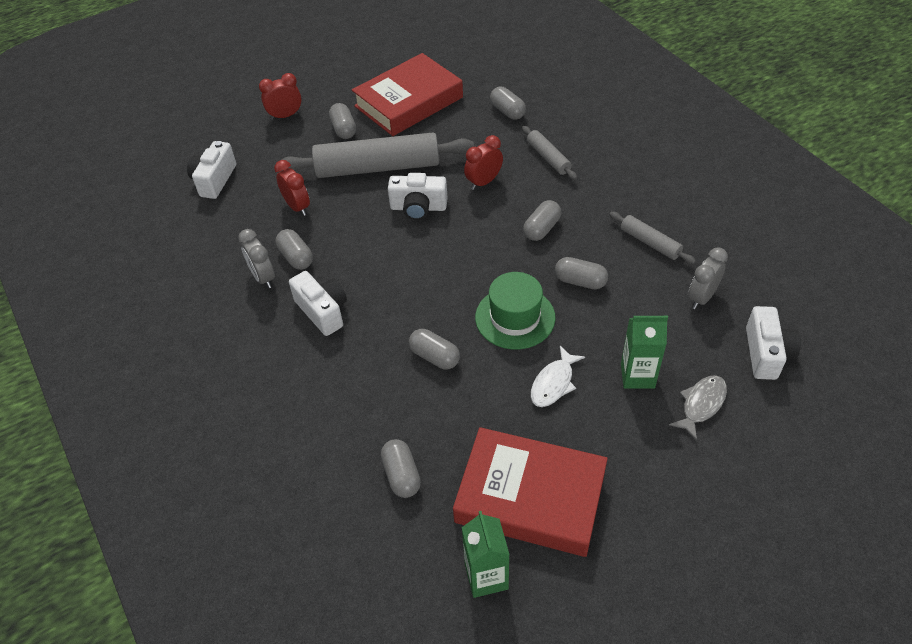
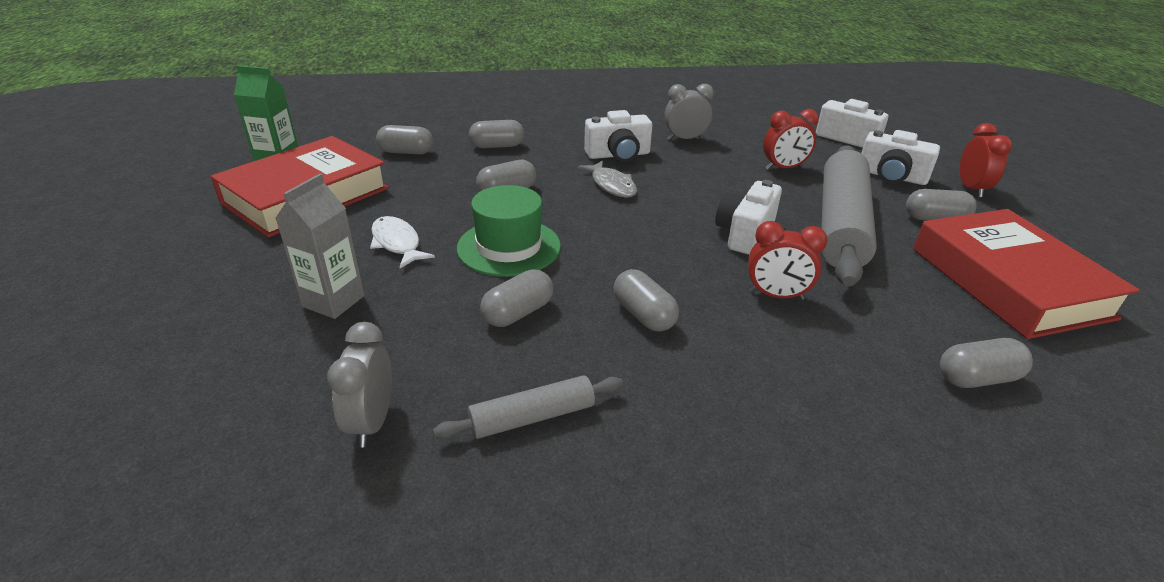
camera: 110 degrees right, 15 degrees down
grey capsule [276,229,313,270] -> grey capsule moved to [469,120,524,148]
red clock [464,135,503,190] -> red clock turned 120 degrees clockwise [748,221,828,300]
grey rolling pin [522,126,577,180] -> none
green carton [621,316,668,389] -> grey carton [276,174,364,319]
grey fish [669,375,727,441] -> grey fish moved to [578,161,637,198]
grey clock [688,247,728,309] -> grey clock turned 150 degrees counterclockwise [327,322,392,448]
white camera [746,306,801,380] -> white camera moved to [861,130,940,185]

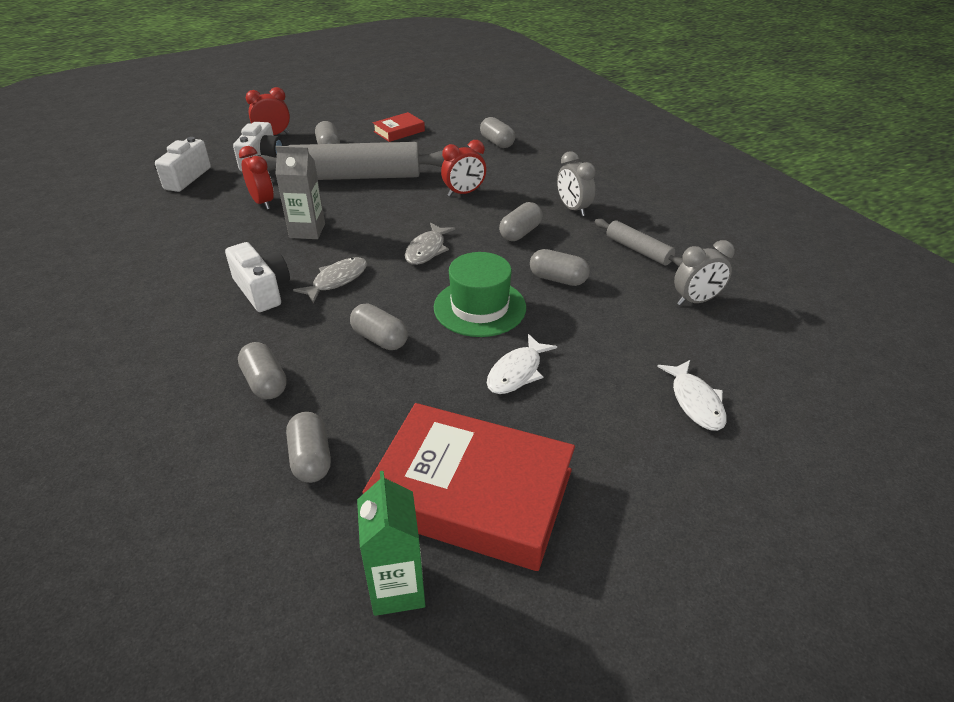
camera: 110 degrees left, 5 degrees up
grey carton [276,174,364,319] -> grey carton moved to [275,146,325,239]
grey clock [664,84,714,140] -> grey clock moved to [557,151,596,216]
white camera [715,180,782,255] -> none
red clock [748,221,828,300] -> red clock turned 75 degrees clockwise [441,140,486,197]
red book [913,209,1140,339] -> red book [373,112,425,142], size x0.47
none -> grey fish [405,223,455,265]
none -> white fish [657,360,726,431]

